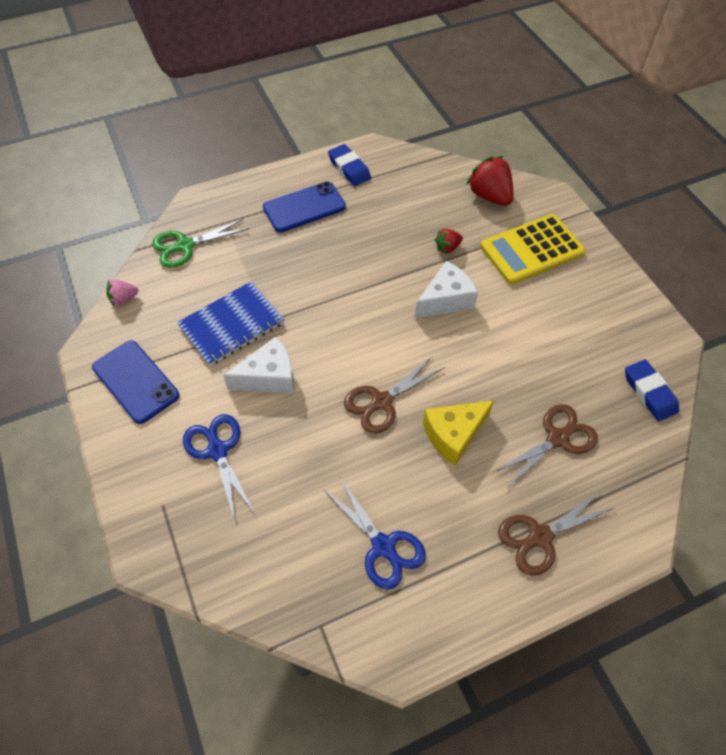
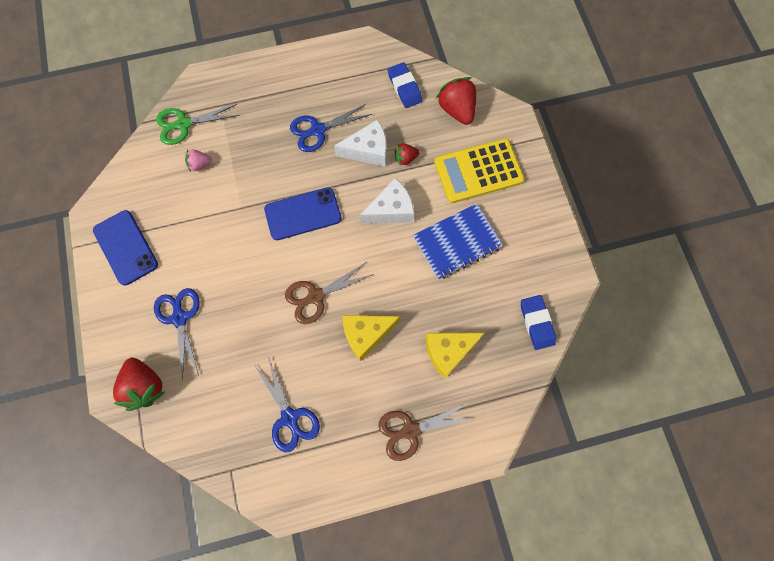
camera: 10 degrees right, 15 degrees up
pink strawberry [106,280,138,306] -> pink strawberry moved to [185,149,212,172]
blue notebook [177,281,284,366] -> blue notebook moved to [413,204,503,280]
white cheese [223,337,294,393] -> white cheese moved to [334,120,387,166]
blue phone [263,181,346,232] -> blue phone moved to [264,187,342,240]
blue eraser [328,144,371,186] -> blue eraser moved to [388,62,422,108]
brown scissors [493,404,598,487] -> yellow cheese [425,333,484,379]
none -> red strawberry [113,358,166,411]
none -> blue scissors [290,104,372,152]

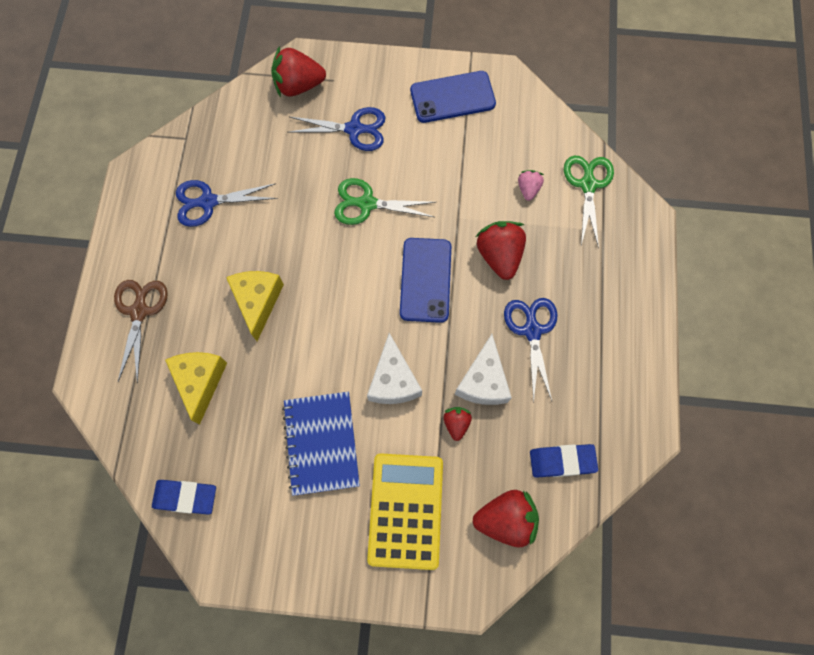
camera: 110 degrees right, 0 degrees up
brown scissors [285,262,374,324] -> none
none -> green scissors [334,178,436,225]
none -> red strawberry [475,221,526,280]

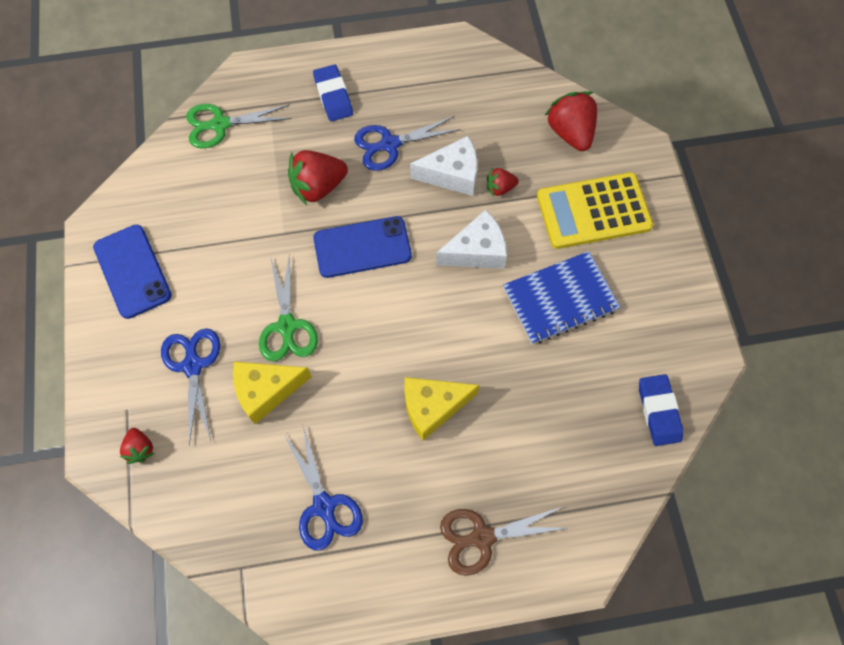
camera: 105 degrees left, 5 degrees down
yellow cheese [165,352,227,425] -> yellow cheese moved to [233,362,312,424]
red strawberry [271,46,326,97] -> red strawberry [120,428,154,464], size x0.54
pink strawberry [518,170,544,201] -> none
blue eraser [530,444,598,478] -> blue eraser moved to [313,65,353,121]

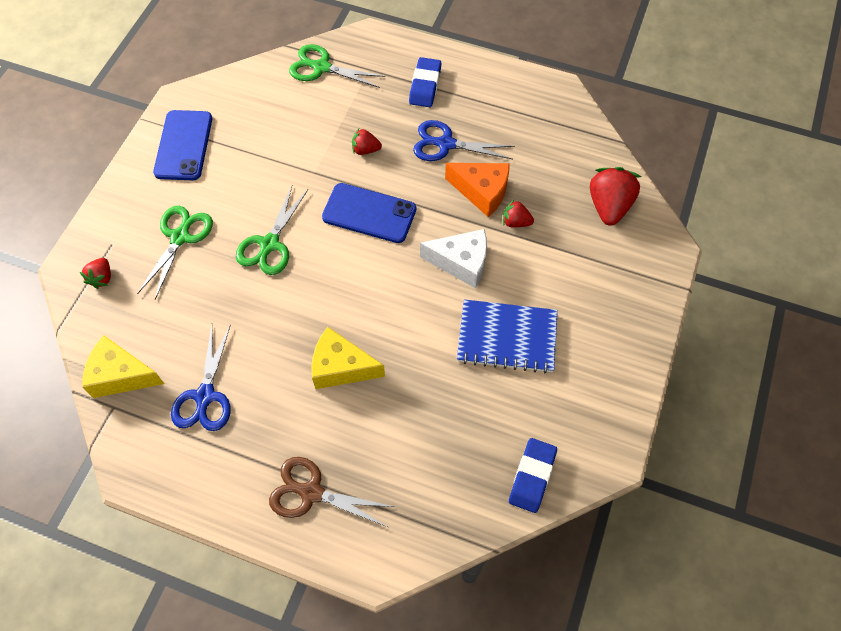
camera: 30 degrees right, 5 degrees down
blue scissors [161,328,220,445] -> green scissors [137,206,213,299]
yellow cheese [233,362,312,424] -> yellow cheese moved to [82,335,164,398]
red strawberry [288,150,348,205] -> red strawberry [352,128,382,155], size x0.54
white cheese [410,136,477,196] -> orange cheese [445,163,510,217]
yellow calculator [537,172,653,249] -> none

